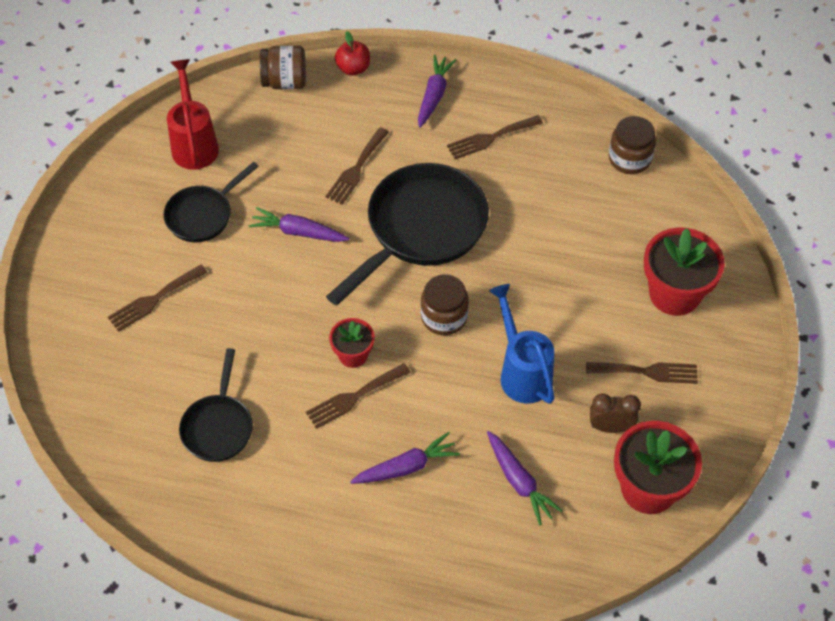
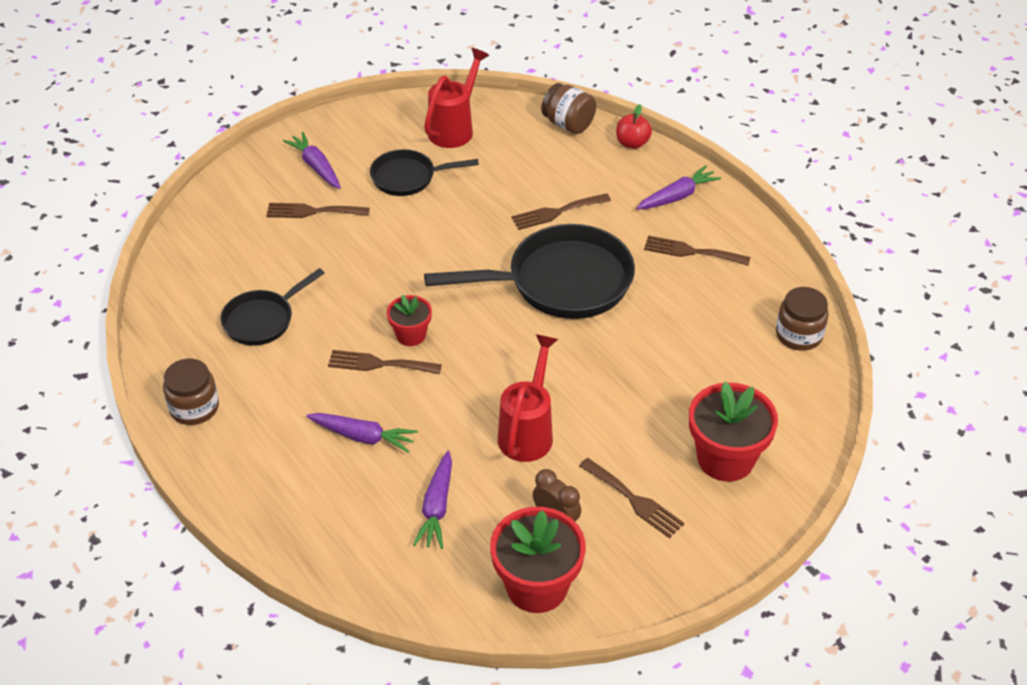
camera: 40 degrees right, 10 degrees down
purple carrot [249,207,349,242] -> purple carrot moved to [283,132,341,189]
brown jar [421,274,469,335] -> brown jar moved to [163,359,219,425]
blue watering can [489,284,554,404] -> red watering can [498,334,558,462]

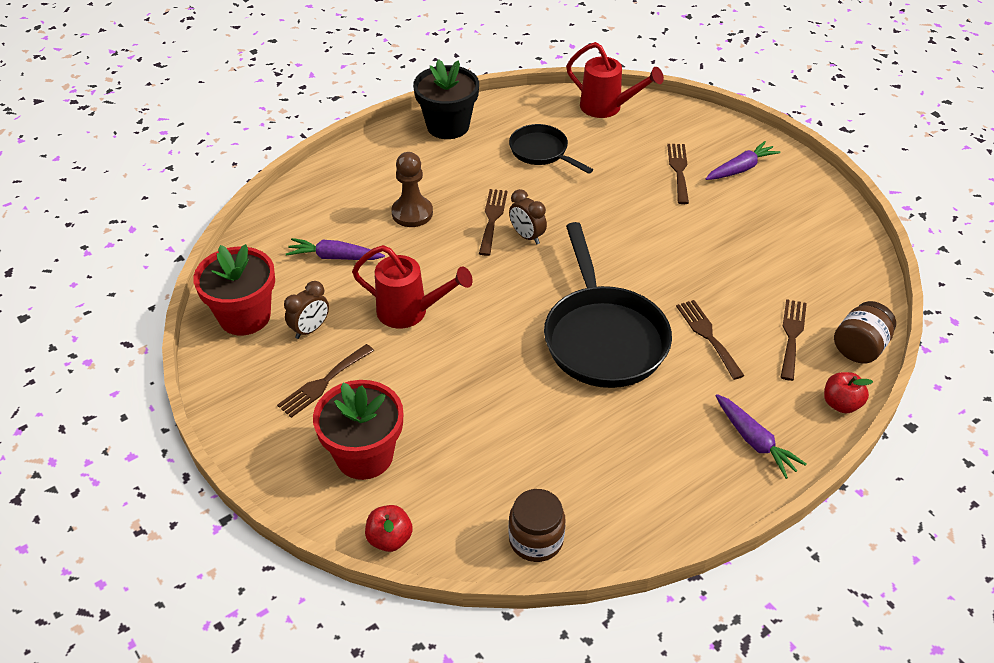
camera: 90 degrees right, 0 degrees up
brown jar [163,359,219,425] -> black flower pot [413,59,479,139]
purple carrot [306,413,418,453] -> brown pawn [391,152,433,227]
black pan [370,149,479,196] -> none
red flower pot [387,295,432,346] -> brown clock [509,189,547,244]
red watering can [424,48,489,148] -> red watering can moved to [566,42,664,118]
brown fork [644,235,750,265] -> brown fork moved to [780,299,807,381]
none -> red apple [365,505,413,552]

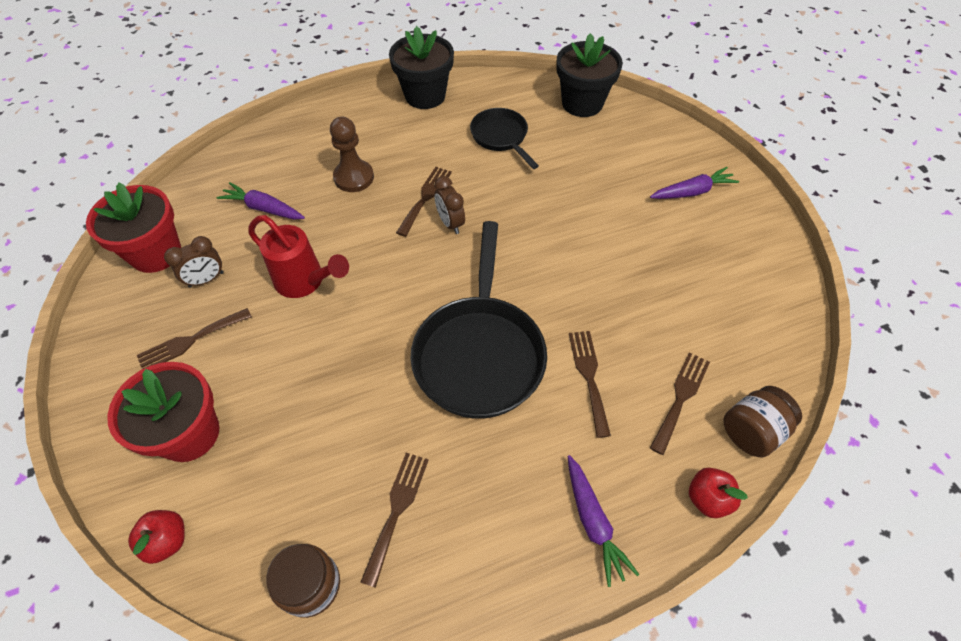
camera: 15 degrees right, 10 degrees up
red watering can [566,42,664,118] -> black flower pot [556,33,623,117]
brown fork [667,144,689,204] -> brown fork moved to [360,453,429,588]

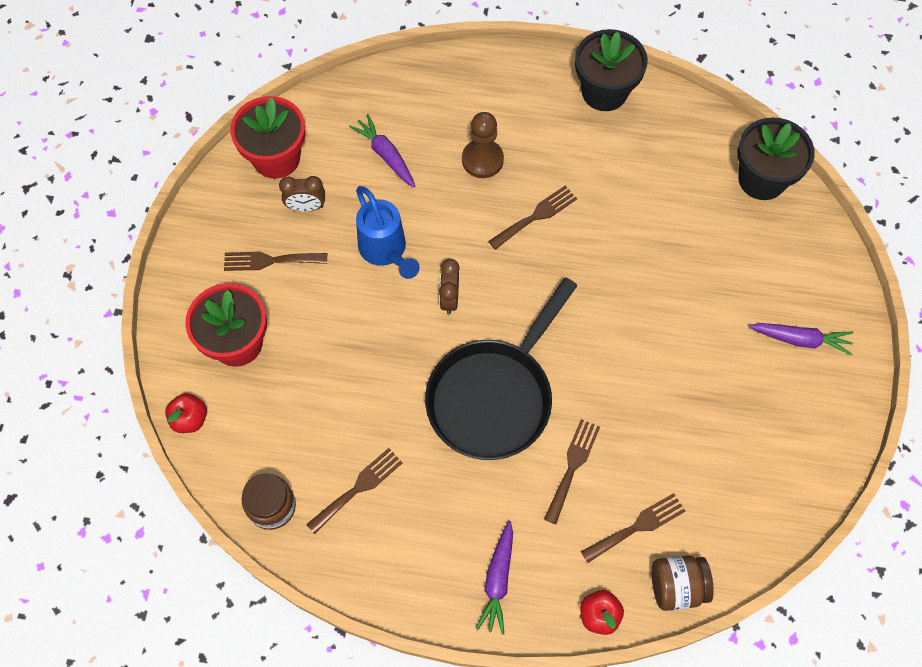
camera: 30 degrees right, 10 degrees up
red watering can [248,215,349,298] -> blue watering can [356,186,420,279]
brown clock [434,176,465,234] -> brown clock moved to [439,259,460,314]
black pan [470,108,539,169] -> none

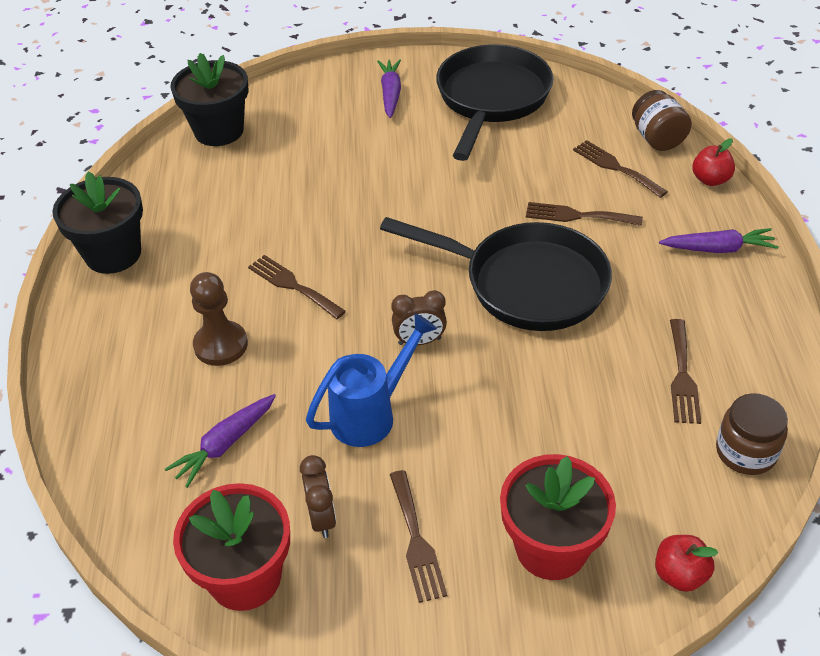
camera: 100 degrees left, 20 degrees down
brown fork [306,448,402,534] -> brown fork turned 120 degrees counterclockwise [670,319,701,424]
none -> black pan [436,44,553,161]

